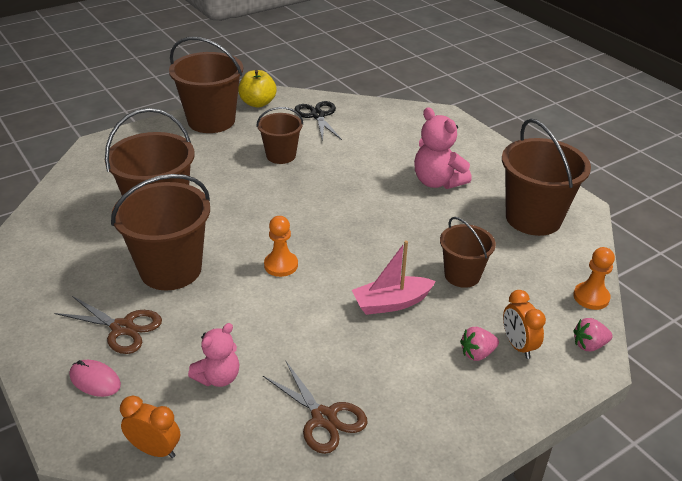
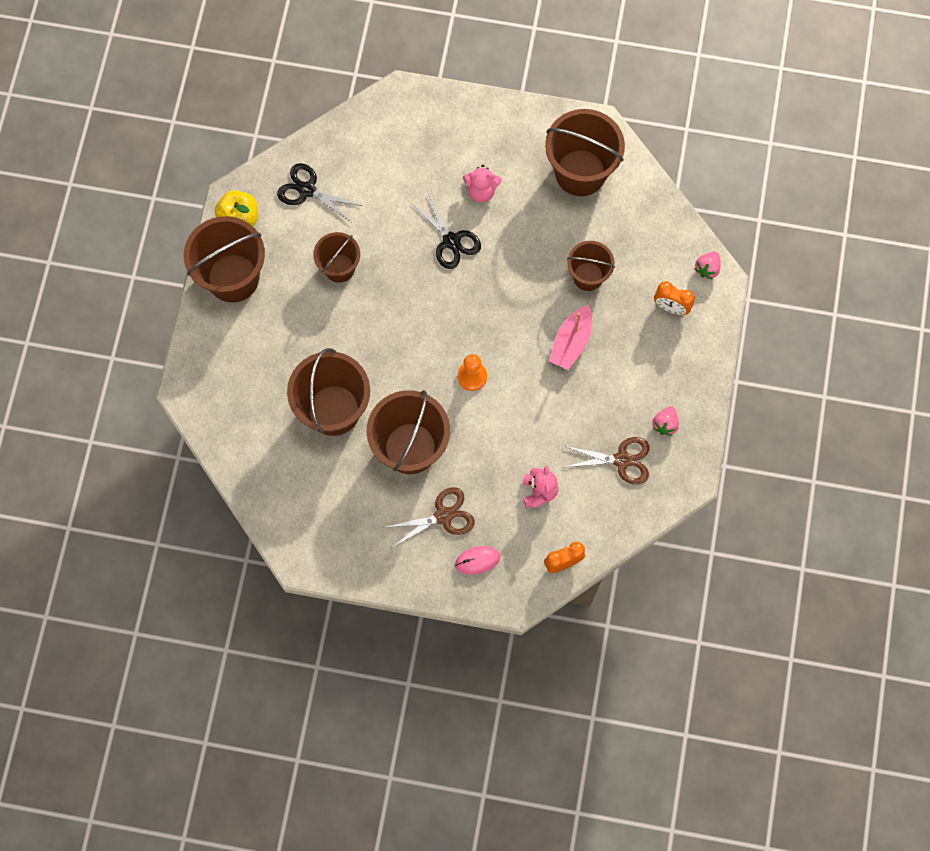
camera: 45 degrees left, 35 degrees up
pink teddy bear [414,107,472,189] -> pink teddy bear [463,165,502,202], size x0.66
pink strawberry [460,327,499,361] -> pink strawberry moved to [652,406,679,436]
orange pawn [573,247,615,310] -> none
none -> black scissors [410,192,481,269]

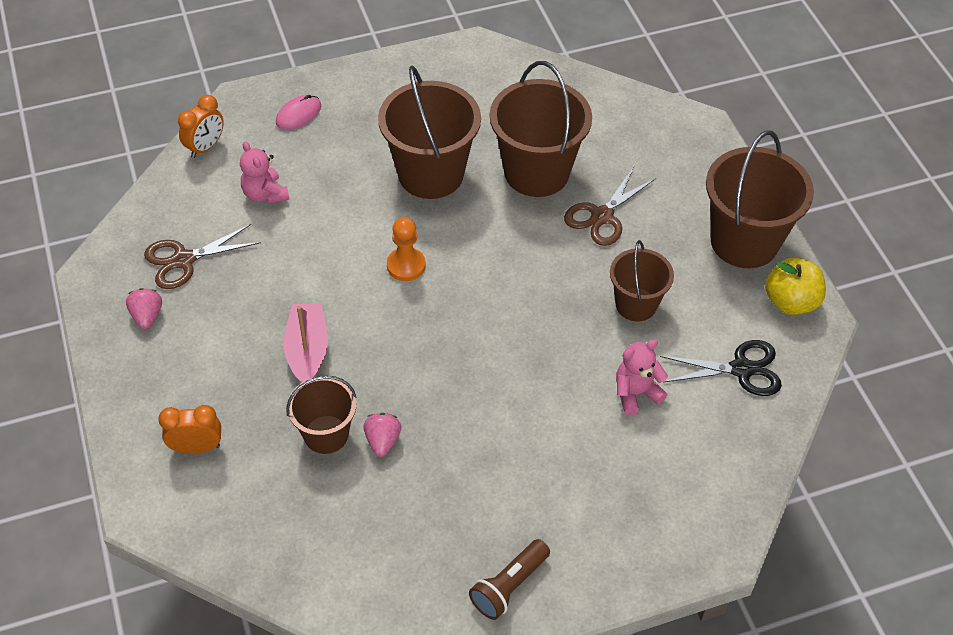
camera: 150 degrees right, 20 degrees down
brown scissors [383,487,475,548] -> brown scissors moved to [564,167,656,246]
black scissors [410,192,481,269] -> none
pink teddy bear [463,165,502,202] -> pink teddy bear moved to [616,339,668,415]
brown bucket [545,109,625,196] -> none
pink strawberry [695,252,720,279] -> pink strawberry moved to [363,413,401,457]
none -> brown flashlight [469,539,550,620]

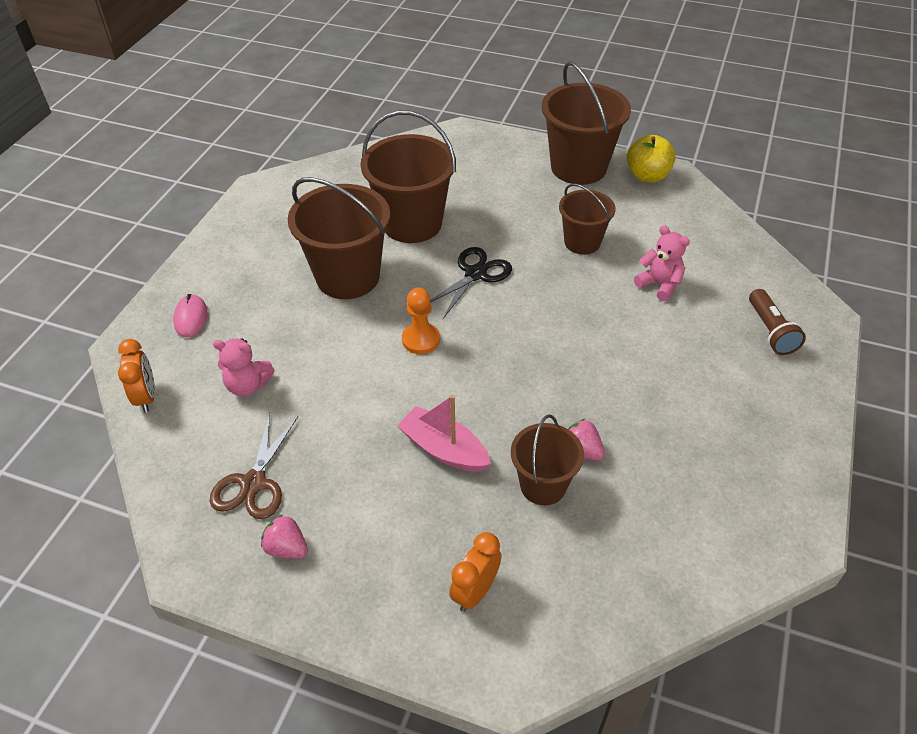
camera: 50 degrees left, 5 degrees down
brown flashlight [469,539,550,620] -> brown flashlight moved to [749,289,806,355]
brown scissors [564,167,656,246] -> none
pink teddy bear [616,339,668,415] -> pink teddy bear turned 120 degrees clockwise [634,225,690,301]
black scissors [660,340,782,396] -> black scissors moved to [430,247,512,319]

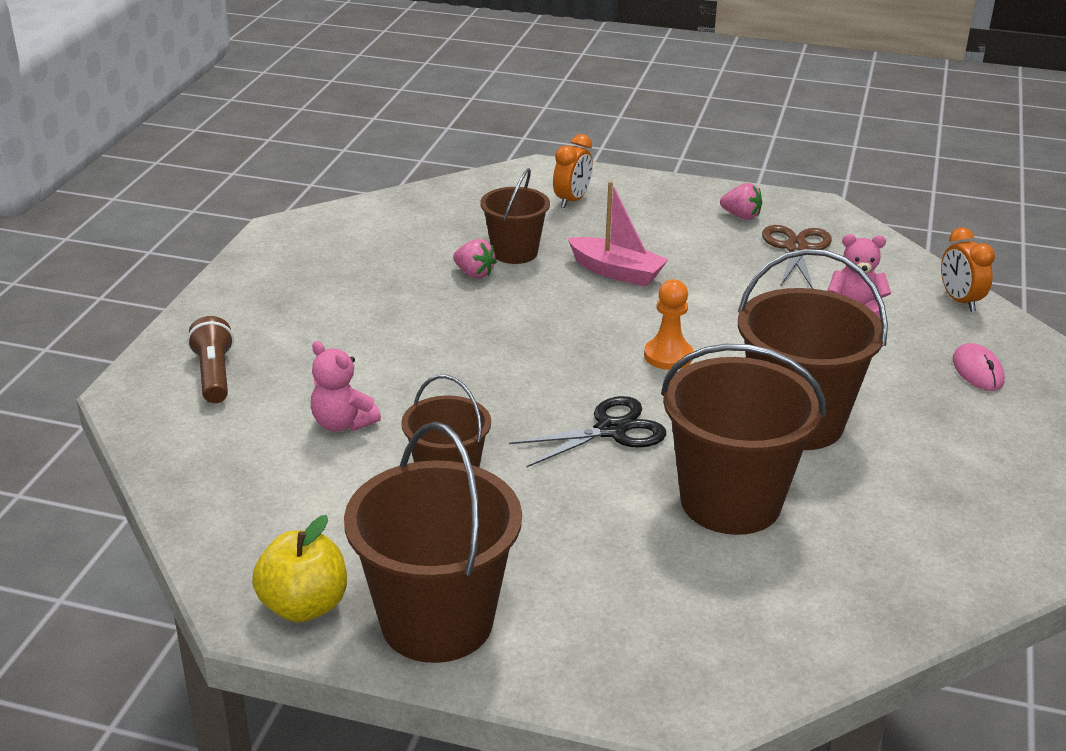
camera: 175 degrees right, 15 degrees down
black scissors [430,247,512,319] -> black scissors turned 150 degrees counterclockwise [509,396,666,467]

